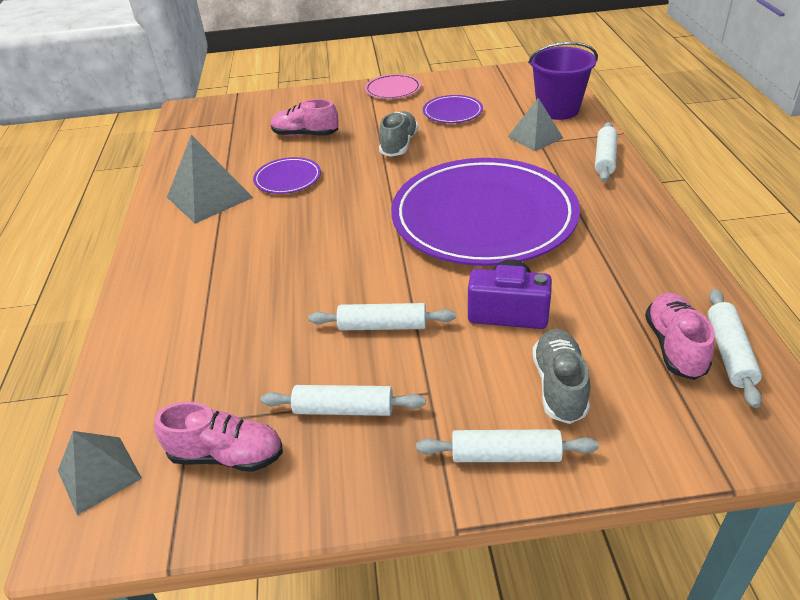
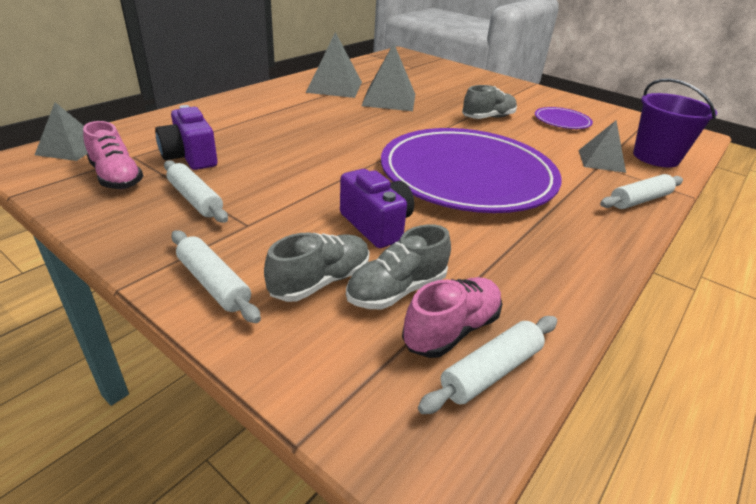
camera: 40 degrees right, 5 degrees down
purple plate [253,157,321,194] -> grey pyramid [361,43,415,111]
pink shoe [271,99,339,136] -> none
white rolling pin [309,303,456,331] -> none
pink plate [365,74,421,99] -> none
none -> purple camera [155,105,218,170]
none -> grey shoe [346,224,451,309]

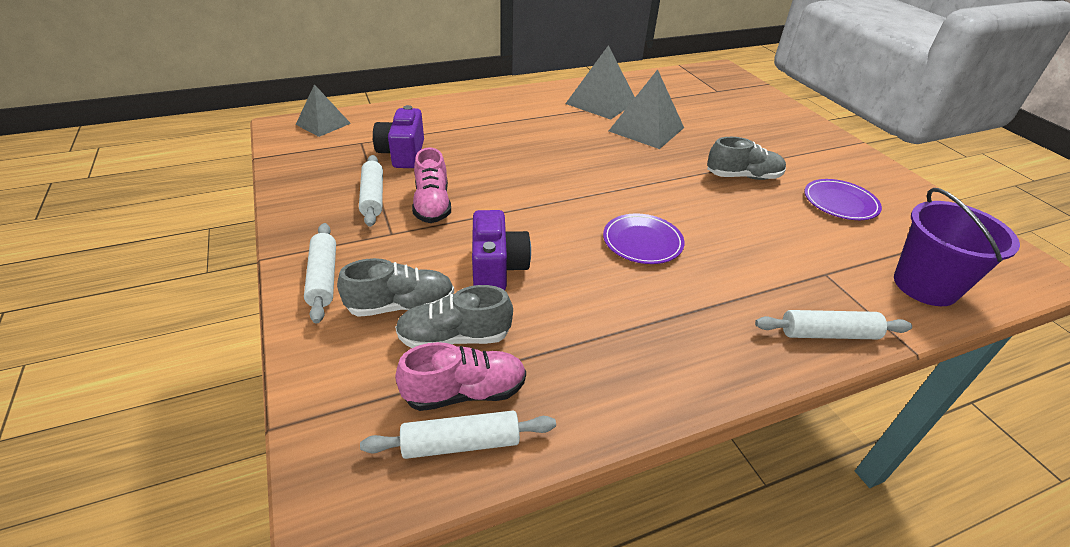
camera: 30 degrees right, 5 degrees up
pink shoe [83,121,143,189] -> pink shoe moved to [412,147,451,223]
purple plate [381,128,562,213] -> purple plate [603,213,685,264], size x0.41
grey pyramid [578,121,626,173] -> none

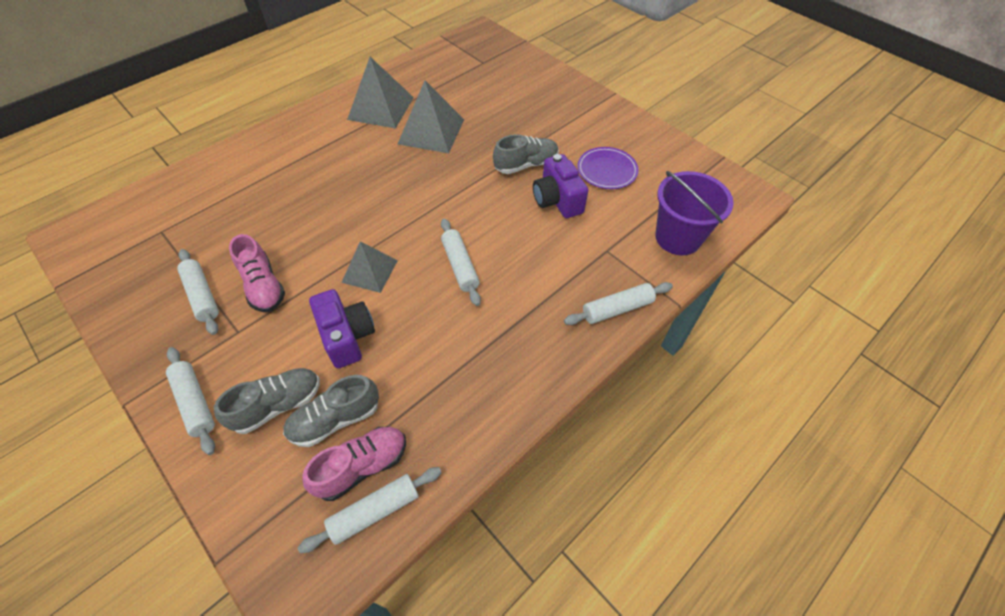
camera: 20 degrees left, 15 degrees up
grey pyramid [296,84,351,137] -> grey pyramid moved to [341,242,398,293]
purple camera [373,105,424,168] -> purple camera moved to [533,154,588,218]
purple plate [603,213,685,264] -> white rolling pin [441,218,481,306]

